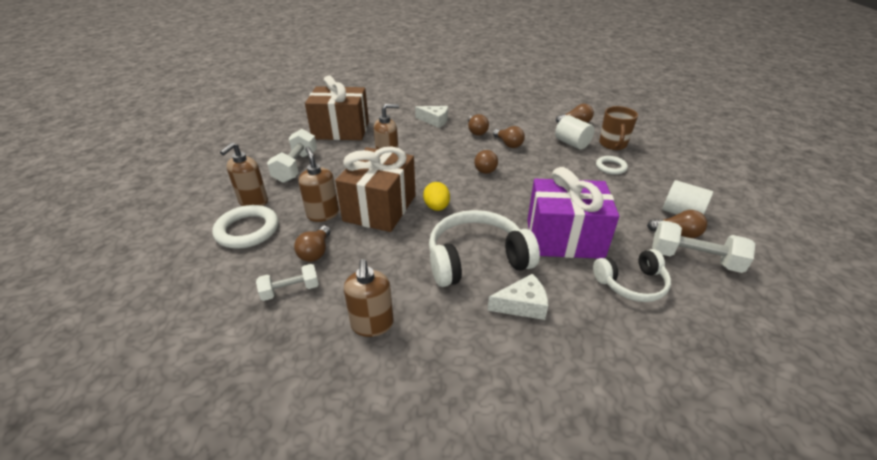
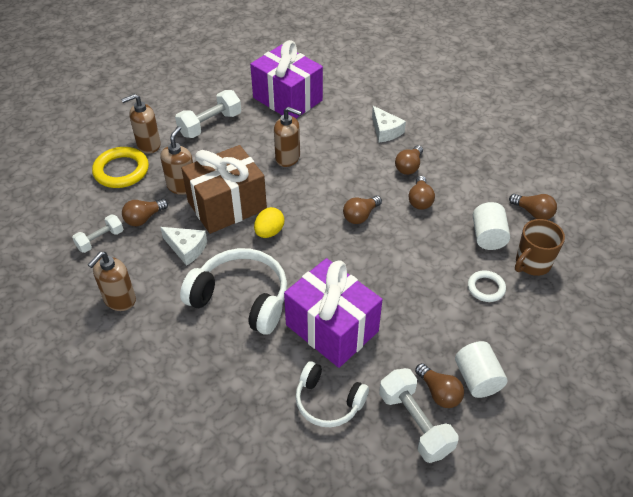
camera: 40 degrees right, 10 degrees up
white ring [212,205,278,249] -> yellow ring [92,147,149,188]
white dumbbell [256,264,319,301] -> white dumbbell turned 60 degrees counterclockwise [72,214,124,253]
brown gift [305,76,369,140] -> purple gift [250,40,323,118]
white cheese [487,274,548,320] -> white cheese moved to [160,227,207,266]

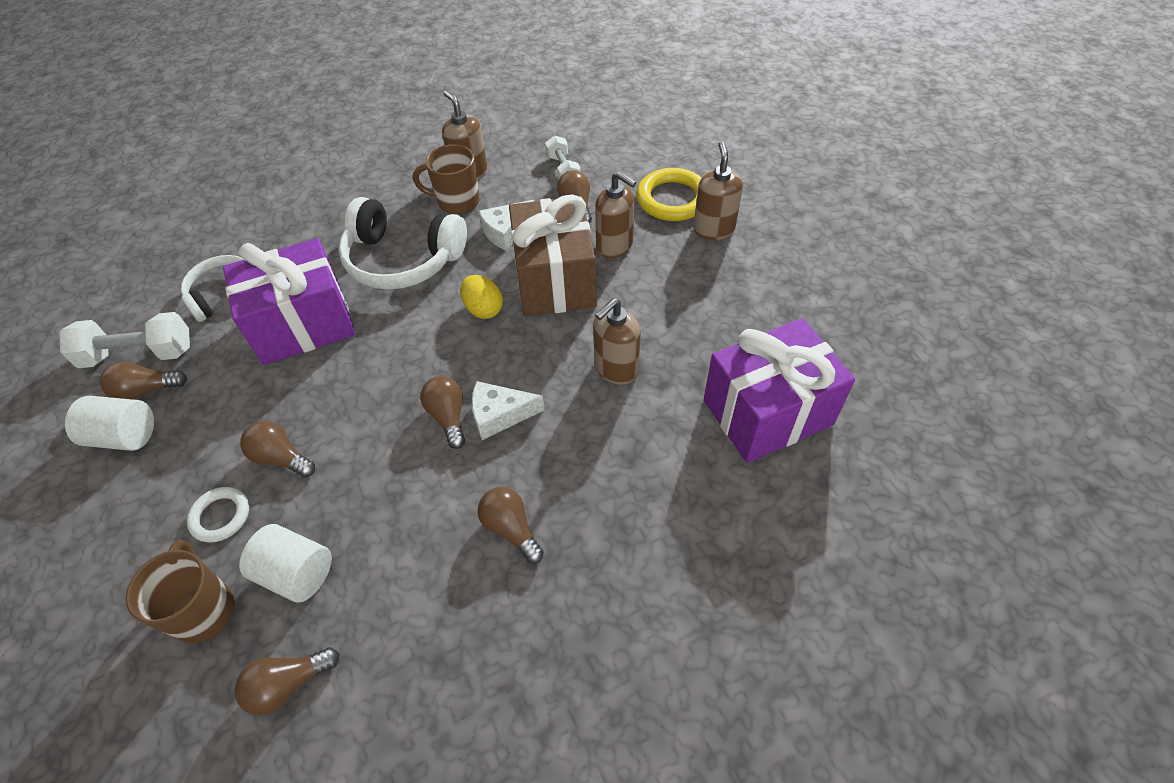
camera: 115 degrees right, 5 degrees up
white dumbbell [175,90,241,138] -> none
white headphones [180,248,287,335] -> white headphones turned 60 degrees clockwise [339,197,467,290]
white cheese [372,106,406,142] -> white cheese moved to [472,381,545,440]
brown light bulb [409,176,435,210] -> brown light bulb moved to [240,421,315,478]
none -> brown mug [413,144,480,215]

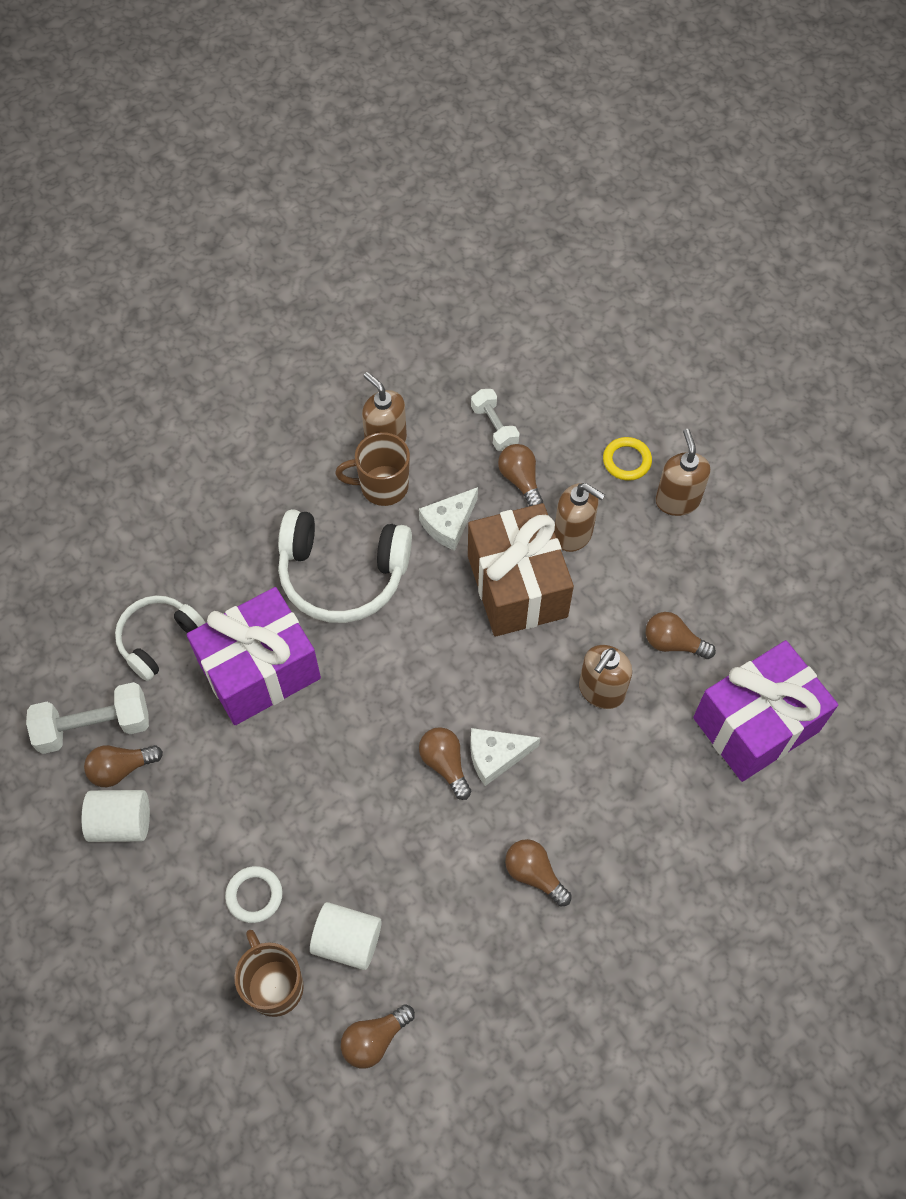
camera: 10 degrees left, 10 degrees up
brown light bulb [240,421,315,478] -> brown light bulb moved to [646,612,716,659]
yellow egg [461,275,503,319] -> none
yellow ring [636,168,702,221] -> yellow ring [603,437,652,481], size x0.59

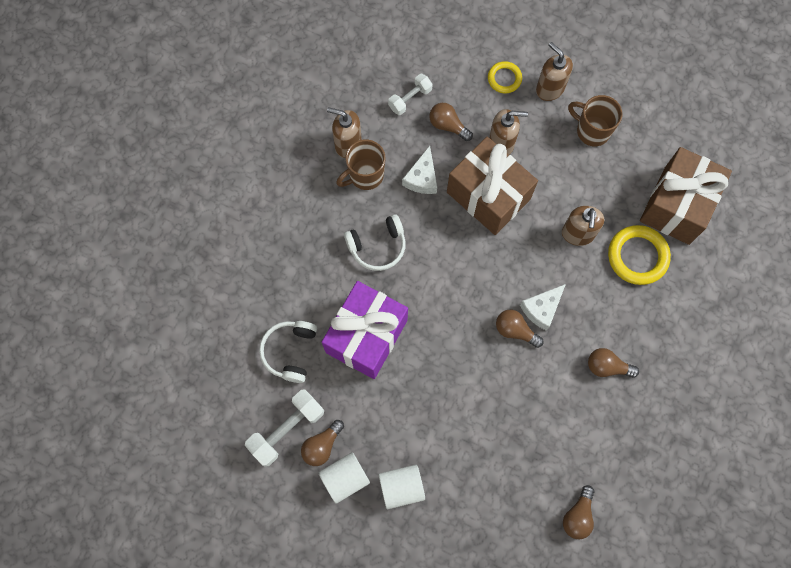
camera: 30 degrees left, 10 degrees up
white ring [225,866,283,923] -> none
brown mug [234,930,304,1017] -> brown mug moved to [568,95,623,146]
white headphones [278,509,412,623] -> white headphones [344,214,406,271], size x0.63
white cylinder [310,902,381,970] -> white cylinder moved to [379,465,425,509]
white dumbbell [471,389,520,451] -> white dumbbell turned 75 degrees counterclockwise [388,74,433,115]
brown light bulb [646,612,716,659] -> none
purple gift [693,640,838,782] -> brown gift [640,147,732,245]
none -> yellow ring [608,225,671,285]

